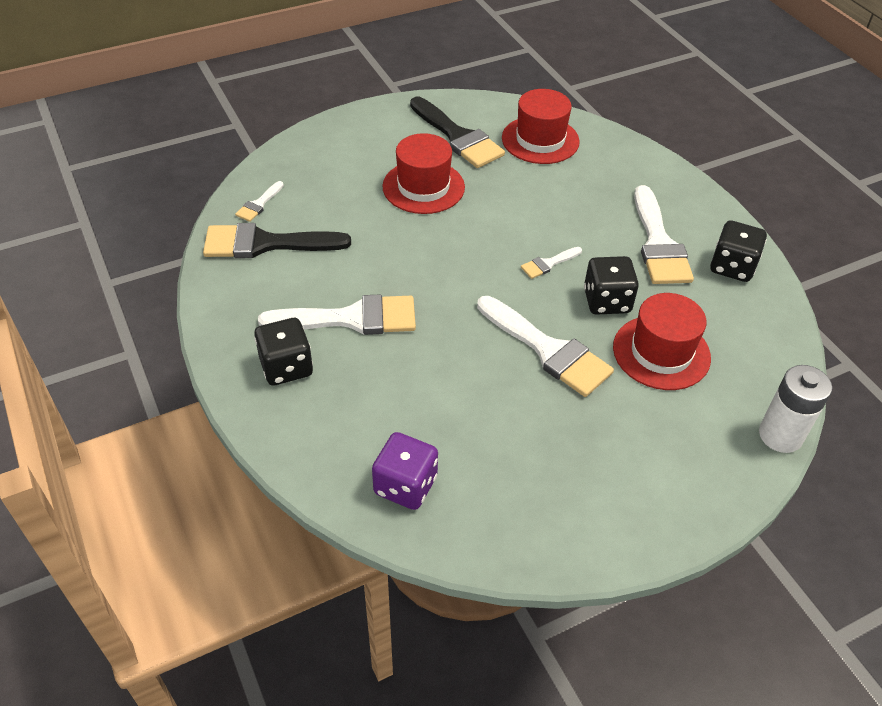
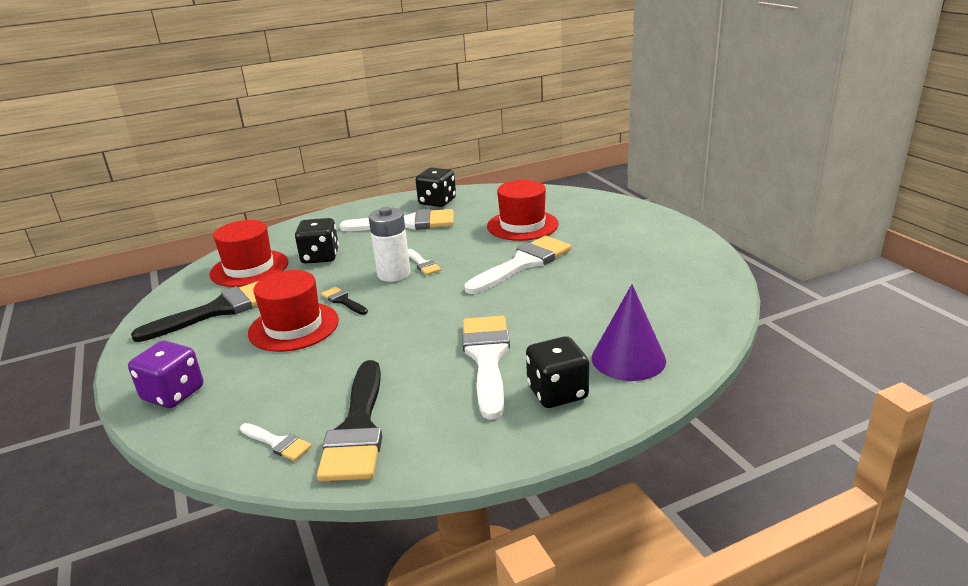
camera: 85 degrees left, 20 degrees down
purple dice [372,432,438,510] -> purple dice moved to [128,340,203,408]
black dice [584,256,639,315] -> black dice moved to [295,218,339,264]
white battery [759,365,832,453] -> white battery moved to [369,207,411,282]
none -> black brush [321,287,368,315]
none -> purple cone [592,284,666,381]

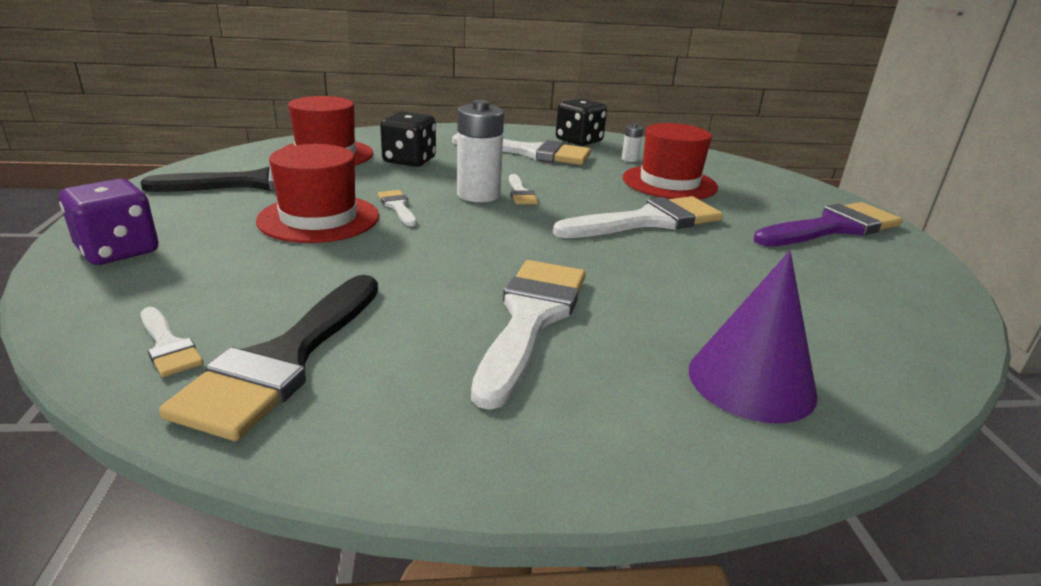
camera: 15 degrees right, 0 degrees up
black brush [321,287,368,315] -> white brush [378,190,417,226]
black dice [526,336,589,408] -> none
none -> white battery [622,124,643,162]
none -> purple brush [753,202,903,247]

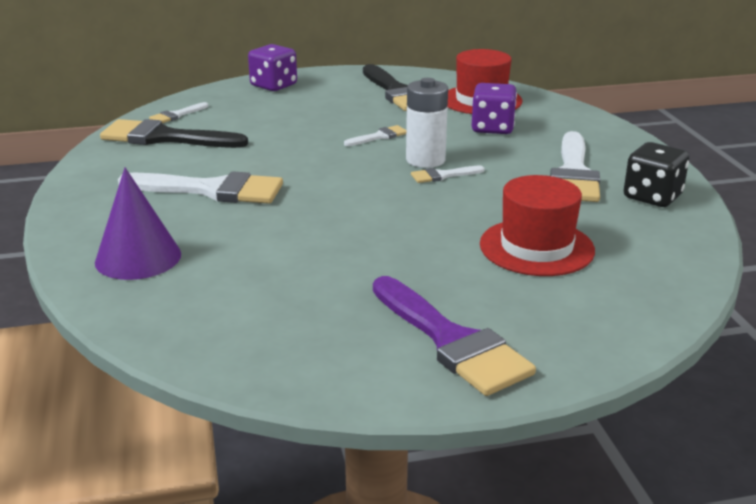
camera: 85 degrees right, 0 degrees up
red hat [256,144,379,243] -> none
black dice [380,111,436,167] -> purple dice [472,83,517,134]
white brush [553,196,723,238] -> none
white battery [622,124,643,162] -> none

